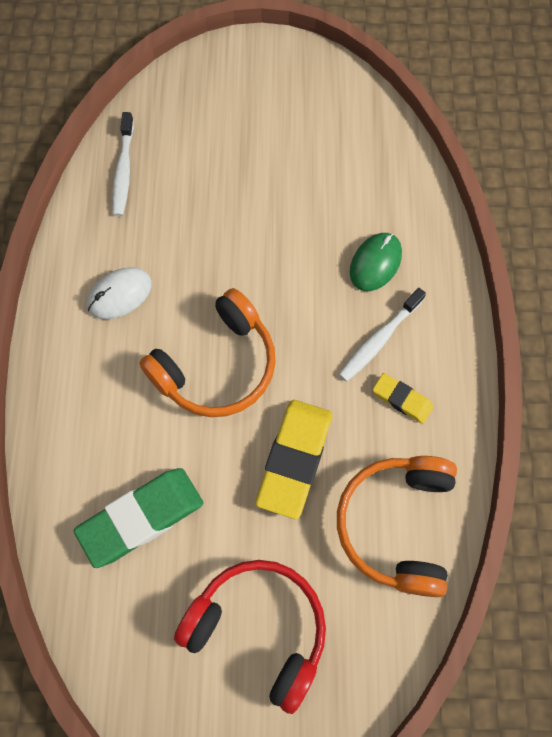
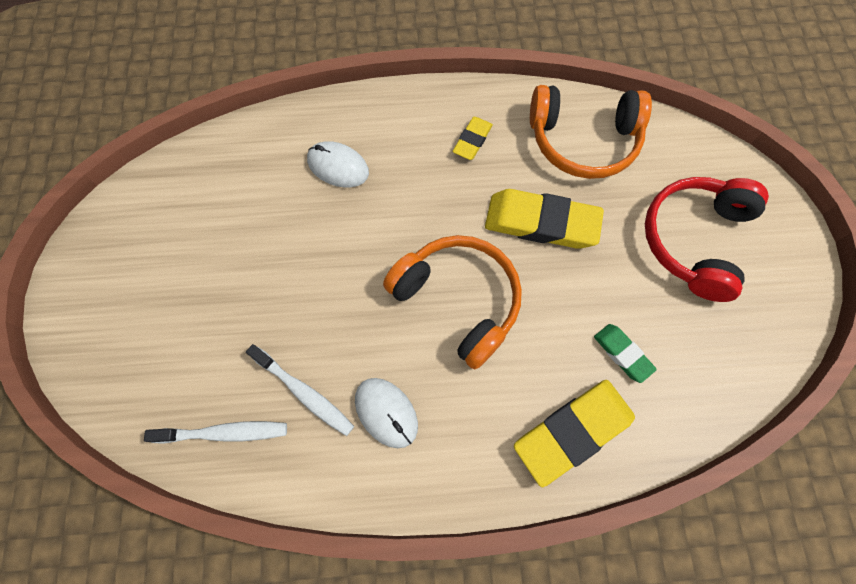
camera: 95 degrees left, 0 degrees up
green eraser [74,468,203,568] -> green eraser [594,324,657,383], size x0.52
white toothbrush [339,288,426,381] -> white toothbrush moved to [246,344,354,436]
green mouse [350,233,402,291] -> white mouse [307,141,369,187]
none -> yellow eraser [514,380,635,487]

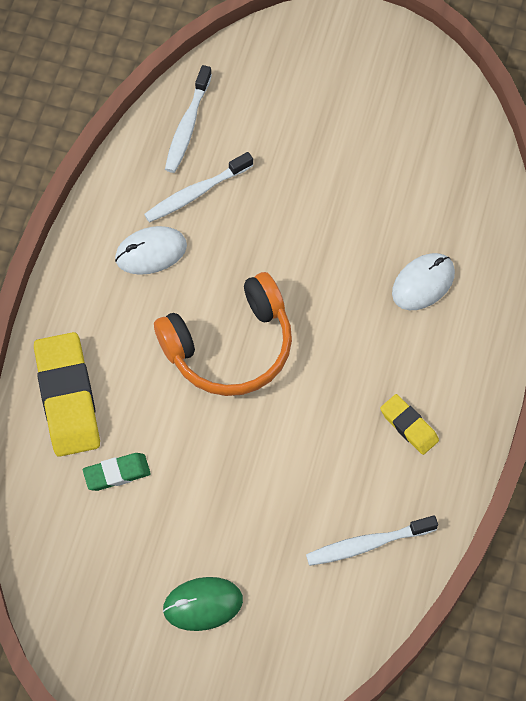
camera: 110 degrees right, 5 degrees down
yellow eraser [485,189,604,249] -> none
orange headphones [530,85,652,179] -> white toothbrush [306,515,438,566]
red headphones [645,177,769,302] -> green mouse [163,577,243,631]

